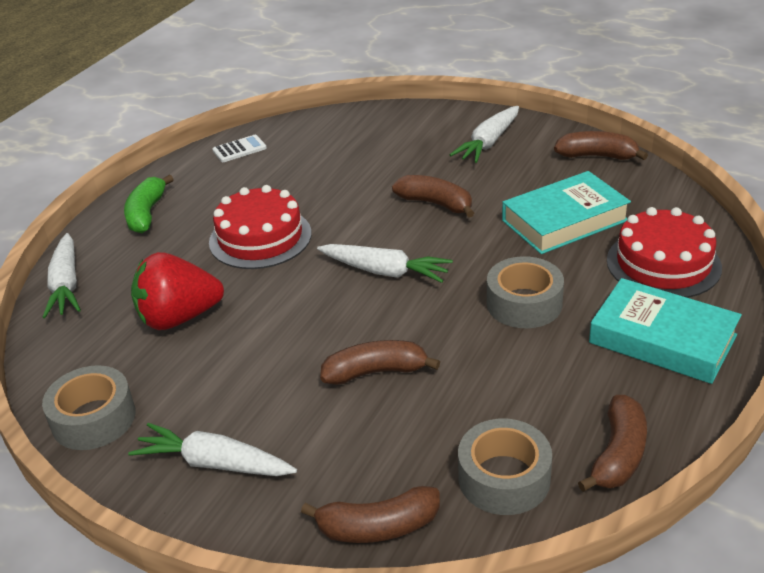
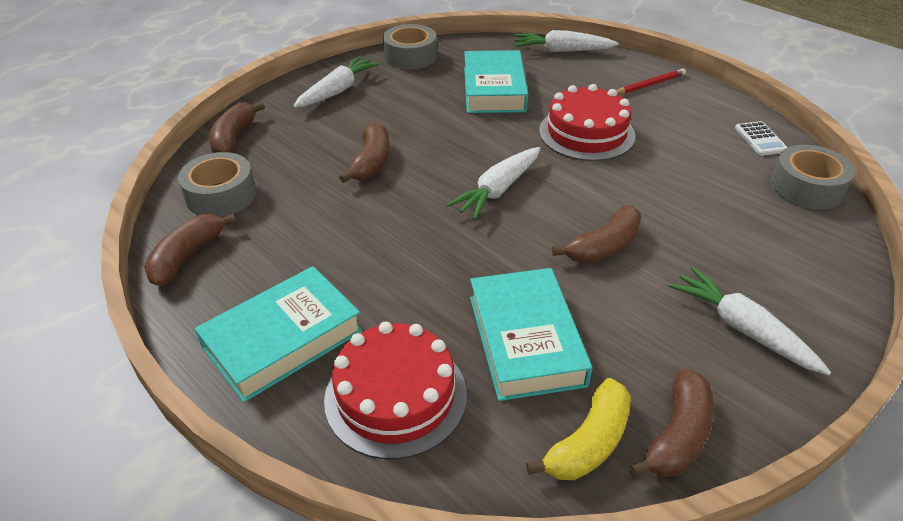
camera: 105 degrees right, 5 degrees up
green banana [124,175,174,233] -> red pencil [617,68,686,94]
red strawberry [131,252,224,330] -> turquoise book [464,50,528,113]
grey tape [487,256,564,328] -> grey tape moved to [770,145,855,210]
brown banana [578,395,647,492] -> brown banana turned 75 degrees clockwise [144,214,236,286]
none -> yellow banana [526,378,631,480]

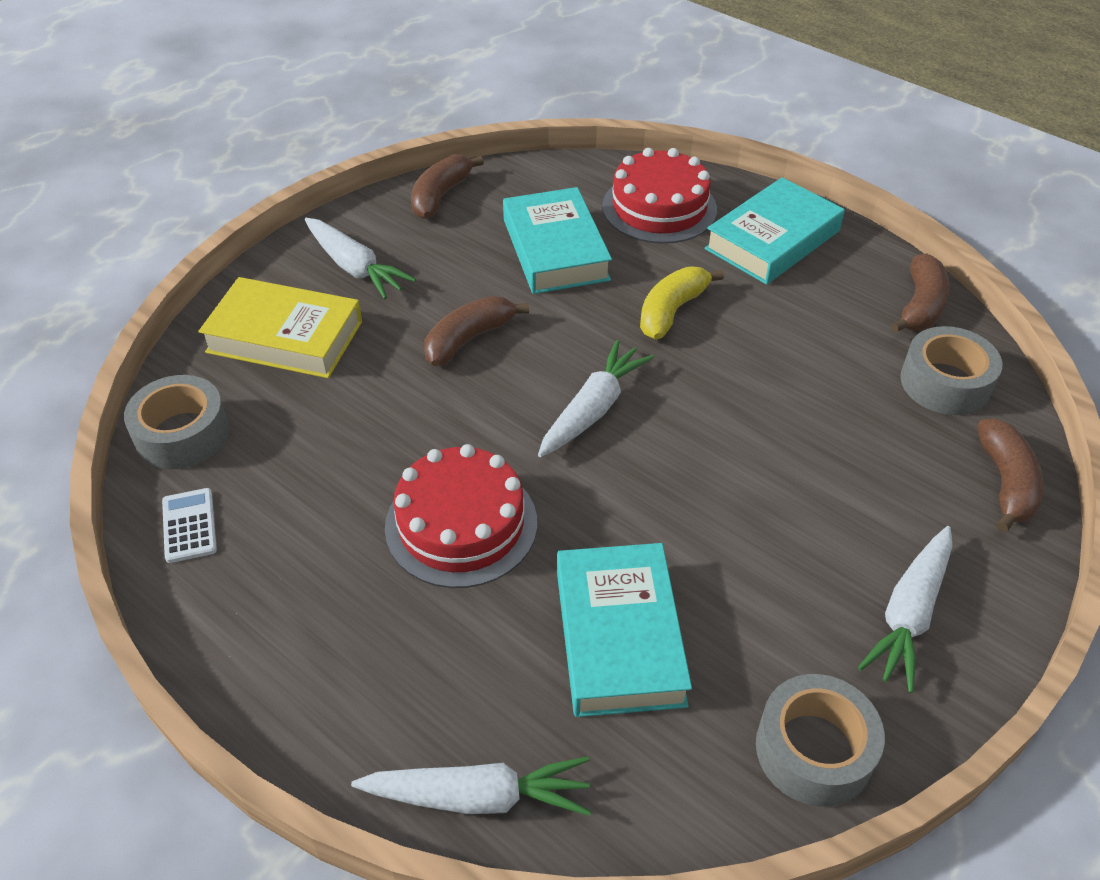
camera: 175 degrees right, 5 degrees up
brown banana [339,122,389,183] -> none
yellow banana [526,378,631,480] -> yellow banana moved to [640,266,724,339]
red pencil [617,68,686,94] -> none
none -> yellow book [198,277,362,378]

